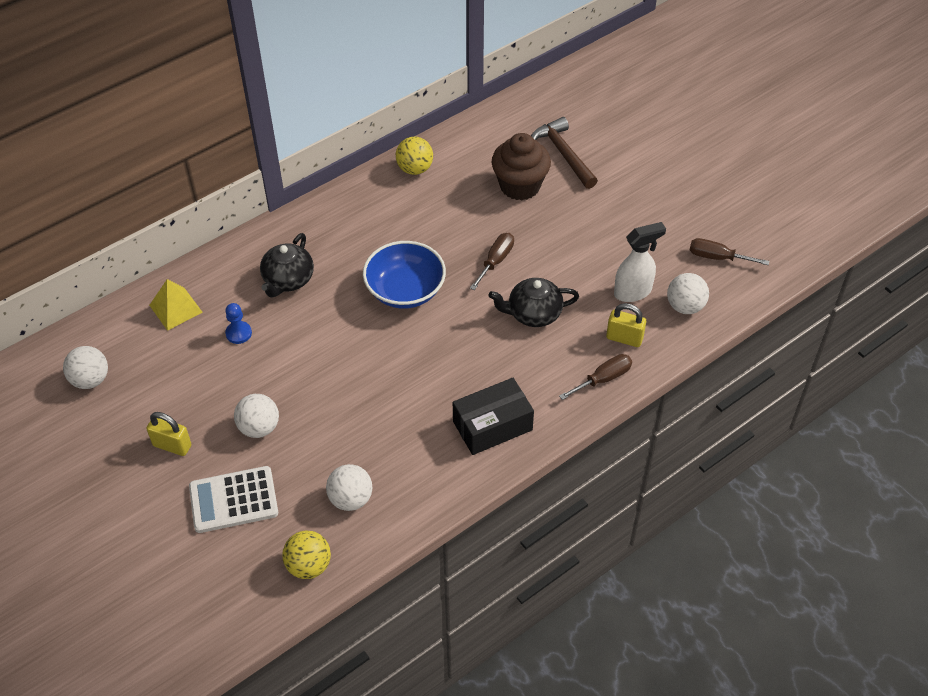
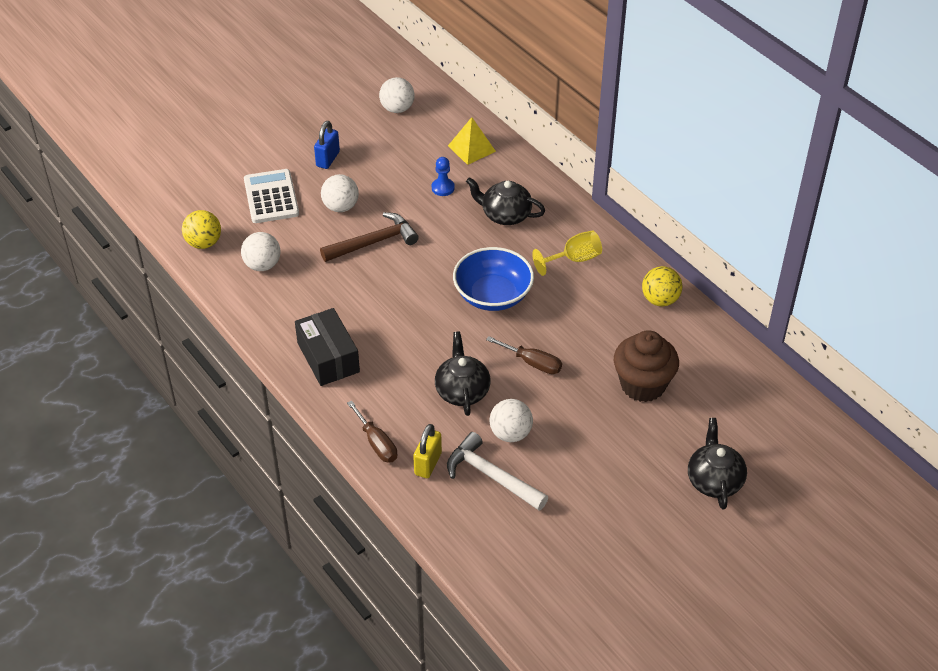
camera: 90 degrees right, 5 degrees down
yellow padlock [146,412,191,456] -> blue padlock [314,121,340,169]
brown hammer [531,117,598,189] -> brown hammer moved to [320,212,419,262]
white spray bottle [614,222,666,302] -> white hammer [447,432,548,510]
white ball [667,273,709,314] -> white ball moved to [490,399,533,442]
brown screwdriver [690,238,769,265] -> none
none -> yellow goblet [532,231,602,276]
none -> black teapot [688,418,747,510]

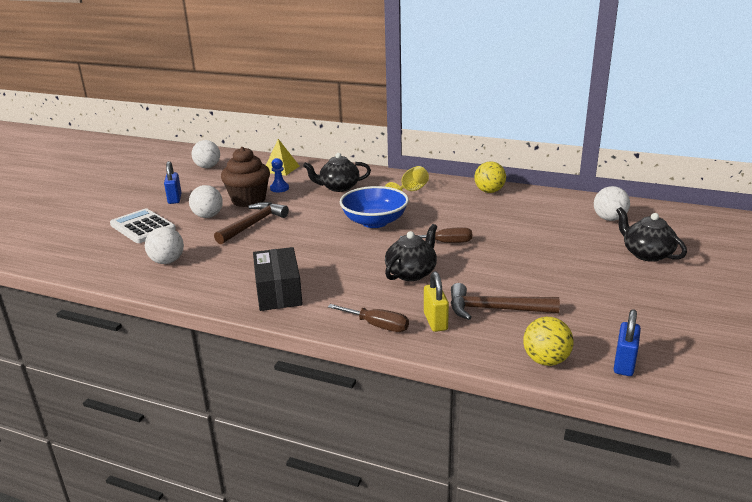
camera: 30 degrees left, 20 degrees down
yellow ball [182,210,221,249] -> yellow ball moved to [523,317,573,366]
black box [295,308,360,386] -> black box turned 45 degrees clockwise [253,247,303,311]
black teapot [435,331,491,416] -> black teapot turned 75 degrees clockwise [385,224,437,281]
white hammer [447,432,548,510] -> brown hammer [451,283,560,320]
white ball [490,399,533,442] -> white ball moved to [594,186,630,221]
brown cupcake [614,330,679,402] -> brown cupcake moved to [221,147,270,207]
none -> blue padlock [614,309,641,376]

